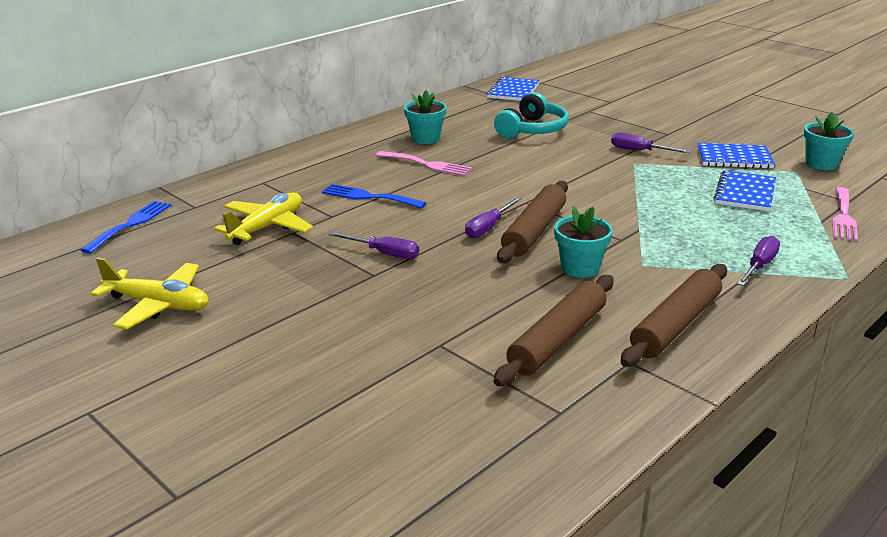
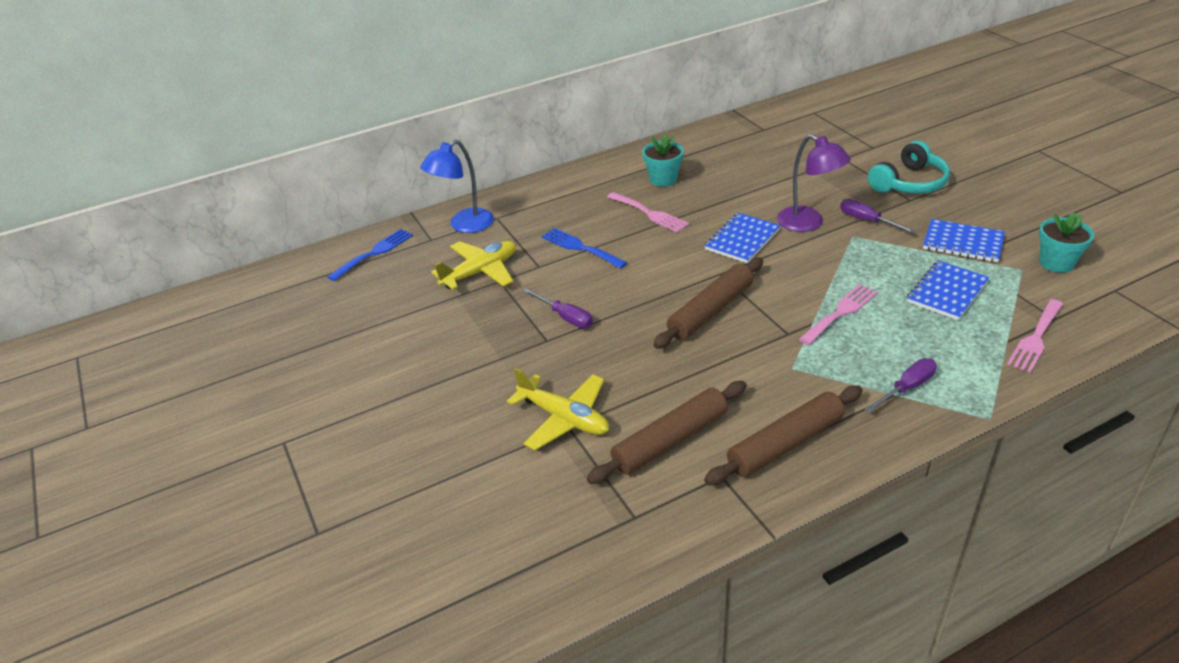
camera: 20 degrees right, 10 degrees up
yellow plane [90,257,209,329] -> yellow plane moved to [507,368,609,450]
purple screwdriver [465,197,522,238] -> none
blue notebook [487,76,539,101] -> blue notebook moved to [704,212,781,263]
turquoise headphones [494,92,569,138] -> turquoise headphones moved to [868,141,950,194]
turquoise flower pot [554,206,613,278] -> none
none -> blue lamp [420,139,494,233]
none -> purple lamp [777,134,851,232]
none -> pink fork [799,284,878,345]

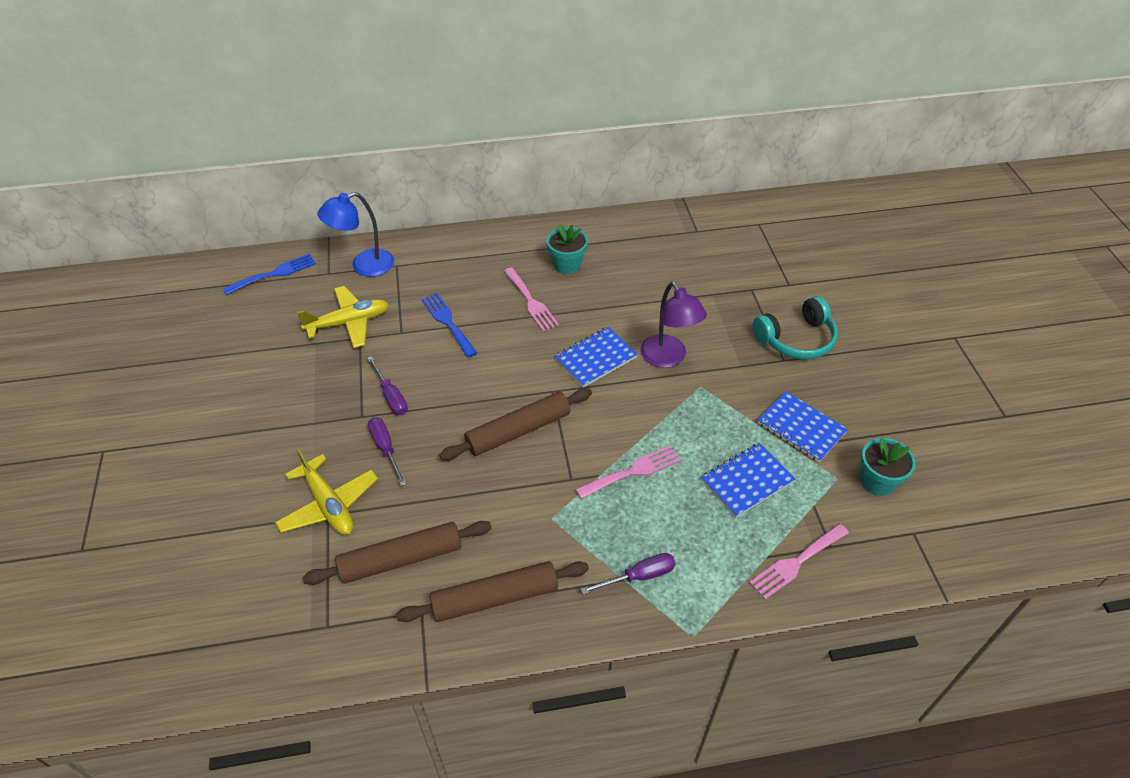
camera: 15 degrees right, 10 degrees up
purple screwdriver [840,199,916,233] -> purple screwdriver moved to [368,417,406,486]

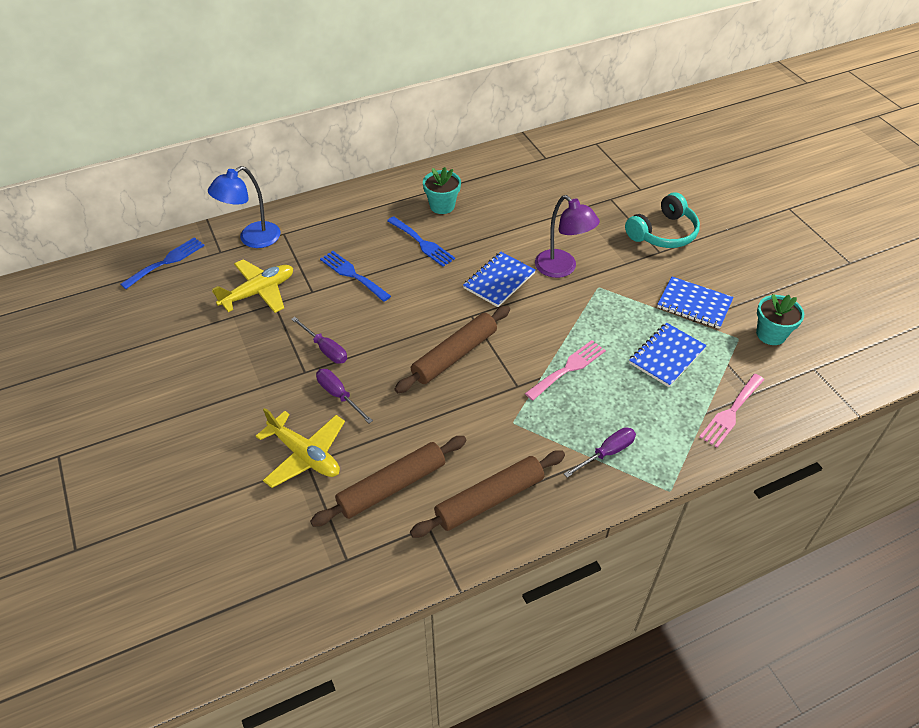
camera: 15 degrees left, 0 degrees up
pink fork [504,267,559,331] -> blue fork [387,216,455,267]

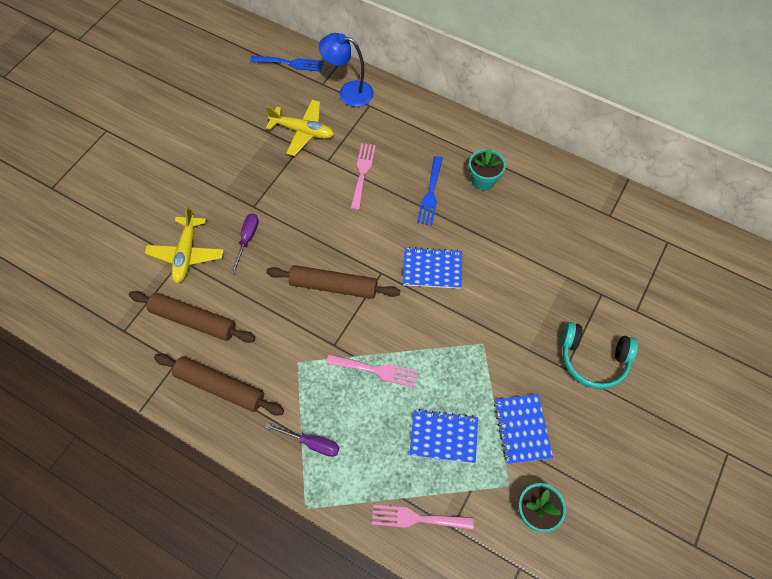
camera: 55 degrees right, 15 degrees up
purple screwdriver [291,317,347,364] -> none
blue fork [320,251,391,302] -> pink fork [350,143,376,210]
purple lamp [535,195,600,278] -> none

